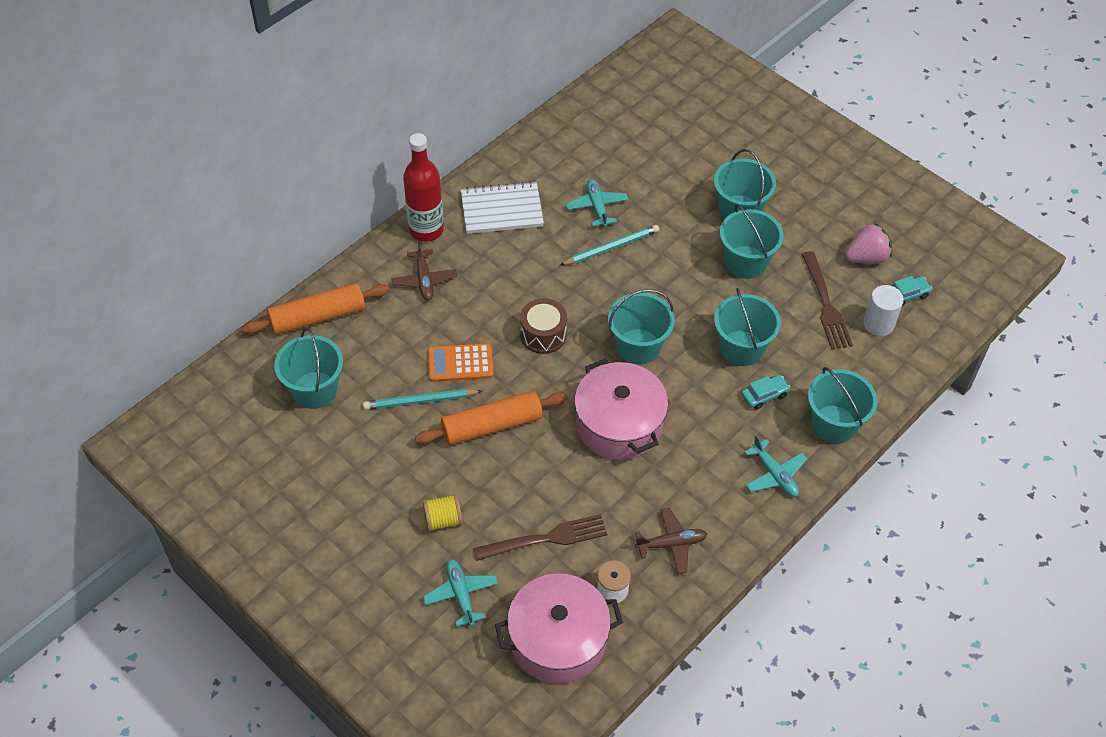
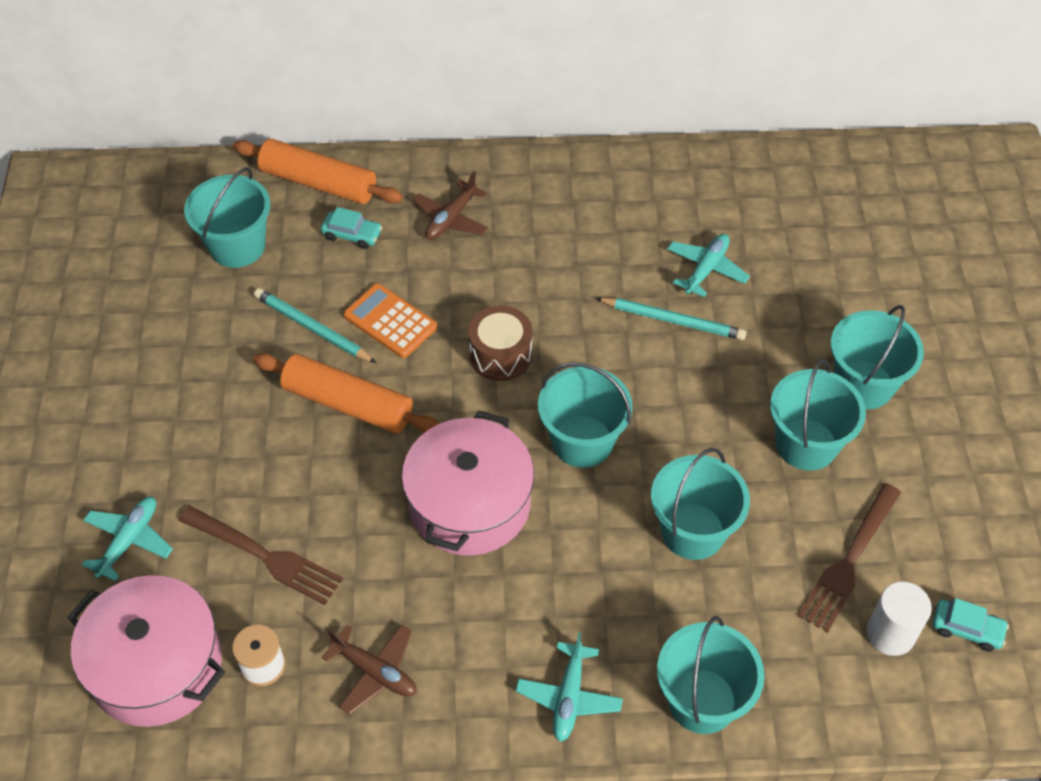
camera: 45 degrees right, 0 degrees up
red bottle [403,133,444,242] -> none
yellow spool [423,494,463,532] -> none
white notebook [461,181,544,234] -> none
turquoise car [741,375,790,410] -> turquoise car moved to [321,207,382,249]
pink strawberry [845,223,892,264] -> none

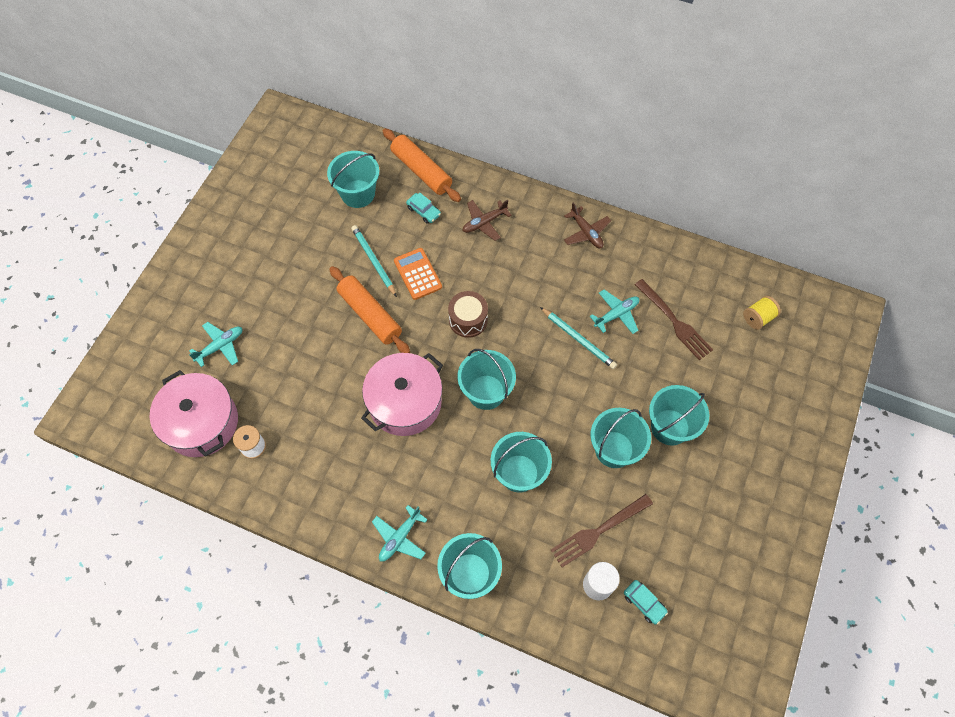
camera: 25 degrees right, 10 degrees up
brown fork [178,506,343,605] -> brown fork moved to [634,279,713,360]
brown plane [321,624,417,714] -> brown plane moved to [564,203,611,248]
none -> yellow spool [743,296,781,330]

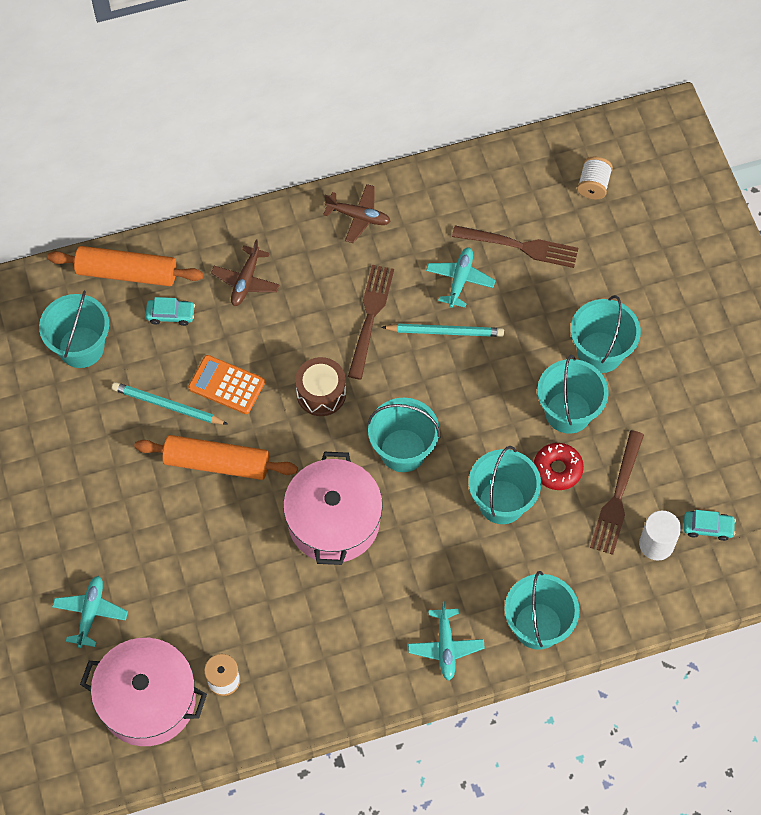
camera: 40 degrees left, 0 degrees up
yellow spool [743,296,781,330] -> white spool [577,156,613,200]
none -> brown fork [348,265,394,380]
none -> red donut [534,443,584,490]

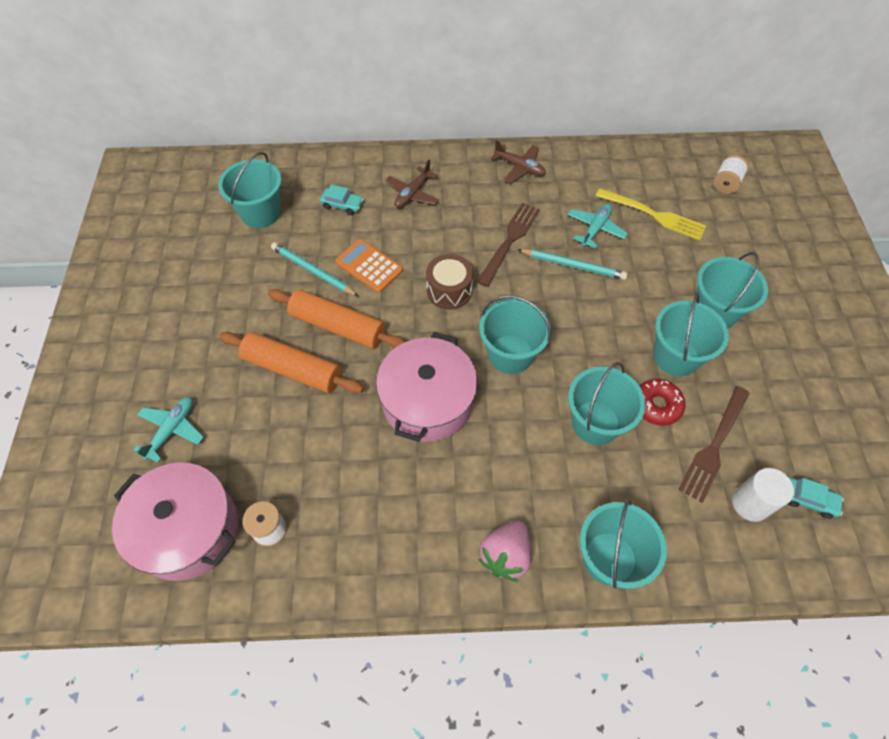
camera: 15 degrees right, 5 degrees down
orange rolling pin [47,246,204,286] -> orange rolling pin moved to [219,332,364,394]
turquoise plane [408,601,485,680] -> pink strawberry [478,521,531,582]
brown fork [452,225,578,268] -> yellow fork [596,188,706,241]

